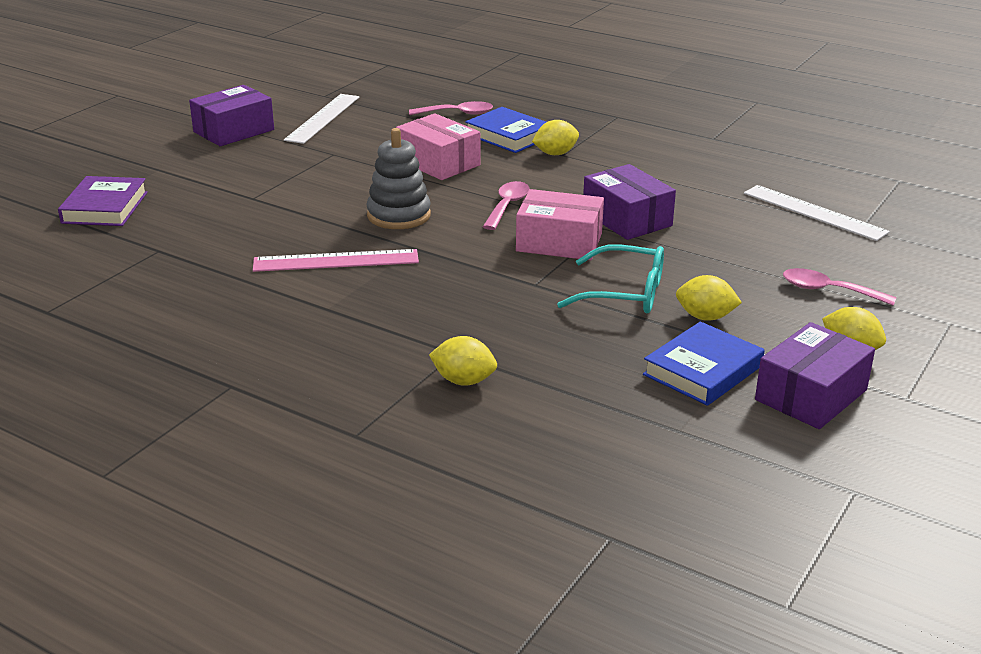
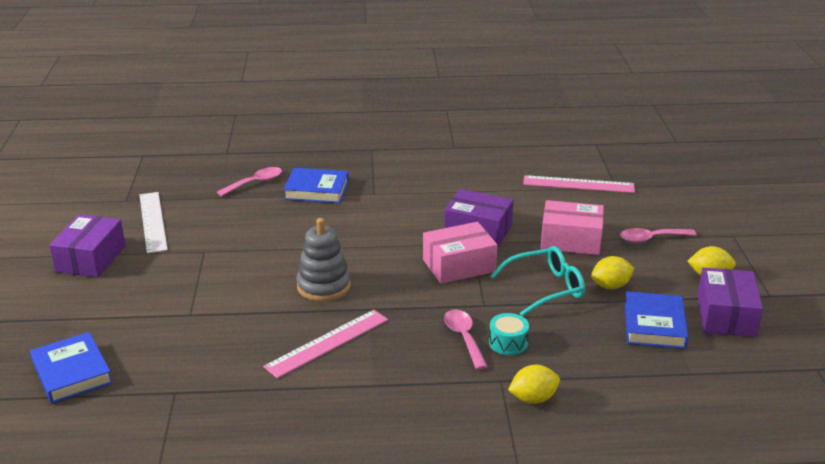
camera: 35 degrees left, 0 degrees up
purple book [58,176,148,226] -> blue book [30,332,113,404]
pink box [396,113,480,180] -> pink box moved to [541,200,604,255]
pink spoon [483,181,530,230] -> pink spoon moved to [444,309,488,370]
yellow lemon [532,120,579,155] -> none
white ruler [744,185,890,241] -> pink ruler [523,175,635,193]
none -> turquoise drum [489,313,529,355]

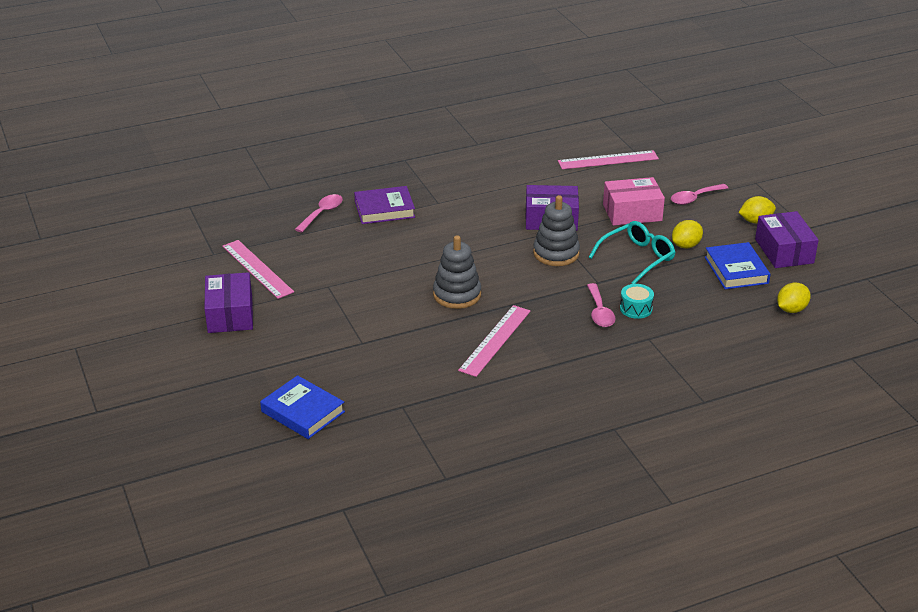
camera: 20 degrees left, 5 degrees up
white ruler [140,192,168,253] -> pink ruler [222,240,294,299]
blue book [283,168,349,203] -> purple book [354,186,415,224]
pink box [423,222,498,284] -> grey stacking toy [533,195,580,266]
pink spoon [444,309,488,370] -> pink spoon turned 150 degrees counterclockwise [587,283,616,327]
yellow lemon [508,365,560,404] -> yellow lemon moved to [777,283,811,313]

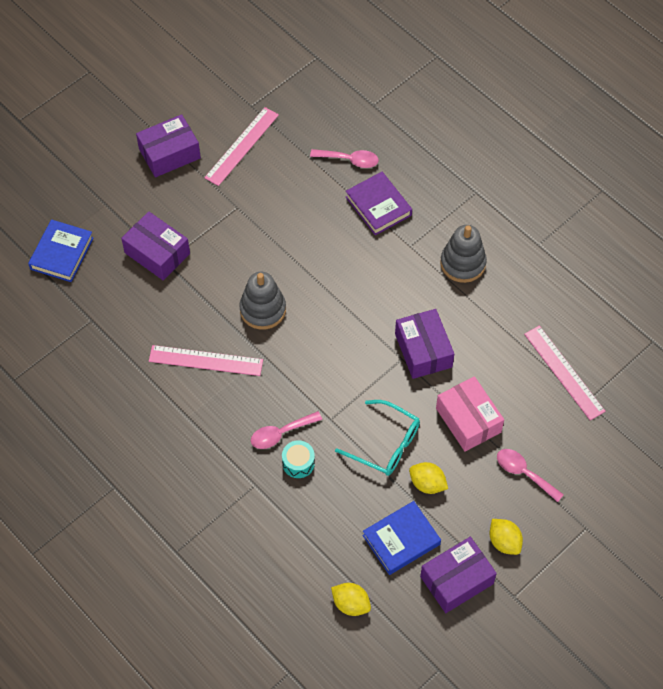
camera: 70 degrees right, 25 degrees up
grey stacking toy [533,195,580,266] -> grey stacking toy moved to [440,225,487,283]
none -> purple box [121,211,190,280]

